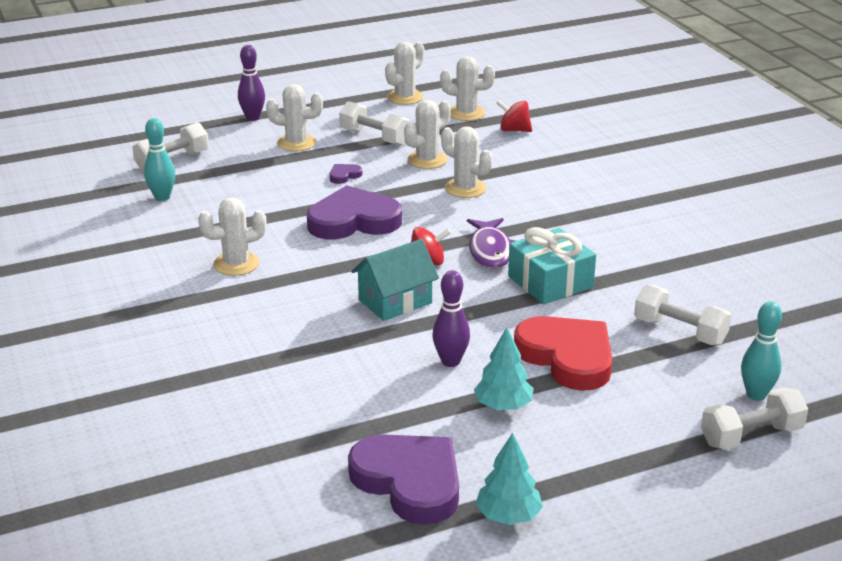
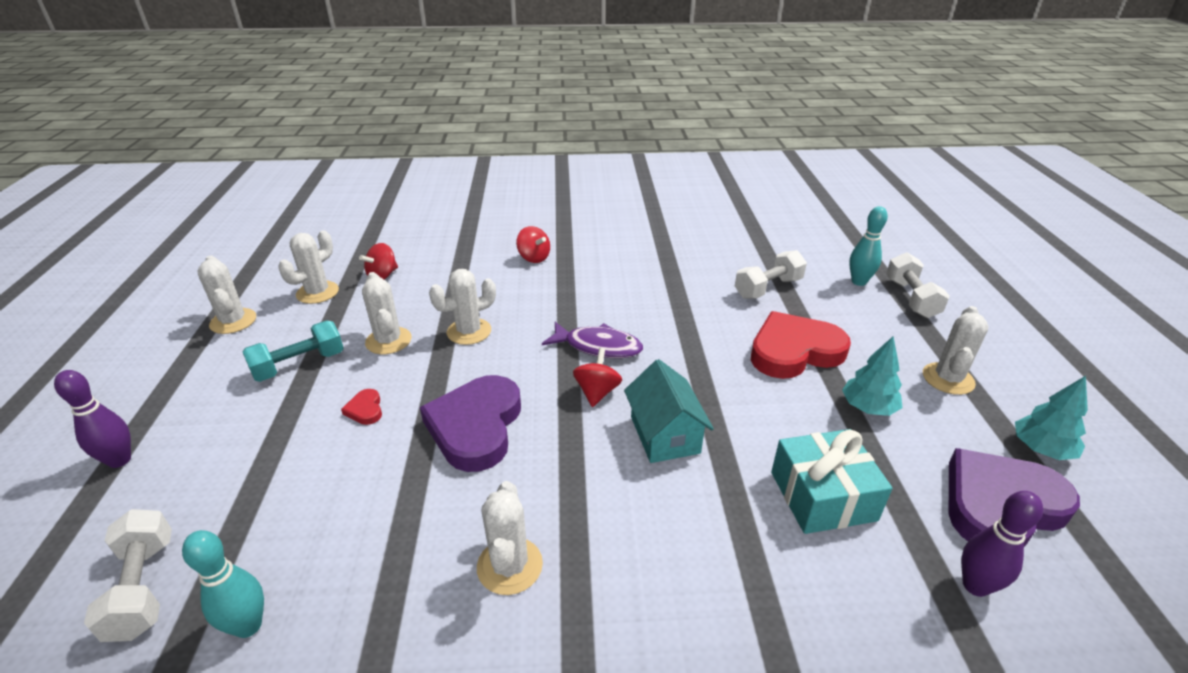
camera: 70 degrees left, 5 degrees up
white cactus [266,84,323,151] -> white cactus moved to [923,306,989,395]
purple heart [330,164,362,184] -> red heart [341,389,382,425]
white dumbbell [339,101,410,146] -> turquoise dumbbell [242,321,344,382]
purple bowling pin [433,270,470,367] -> purple bowling pin moved to [961,491,1043,597]
turquoise gift [508,227,596,305] -> turquoise gift moved to [771,429,893,534]
none -> red spinning top [516,226,550,263]

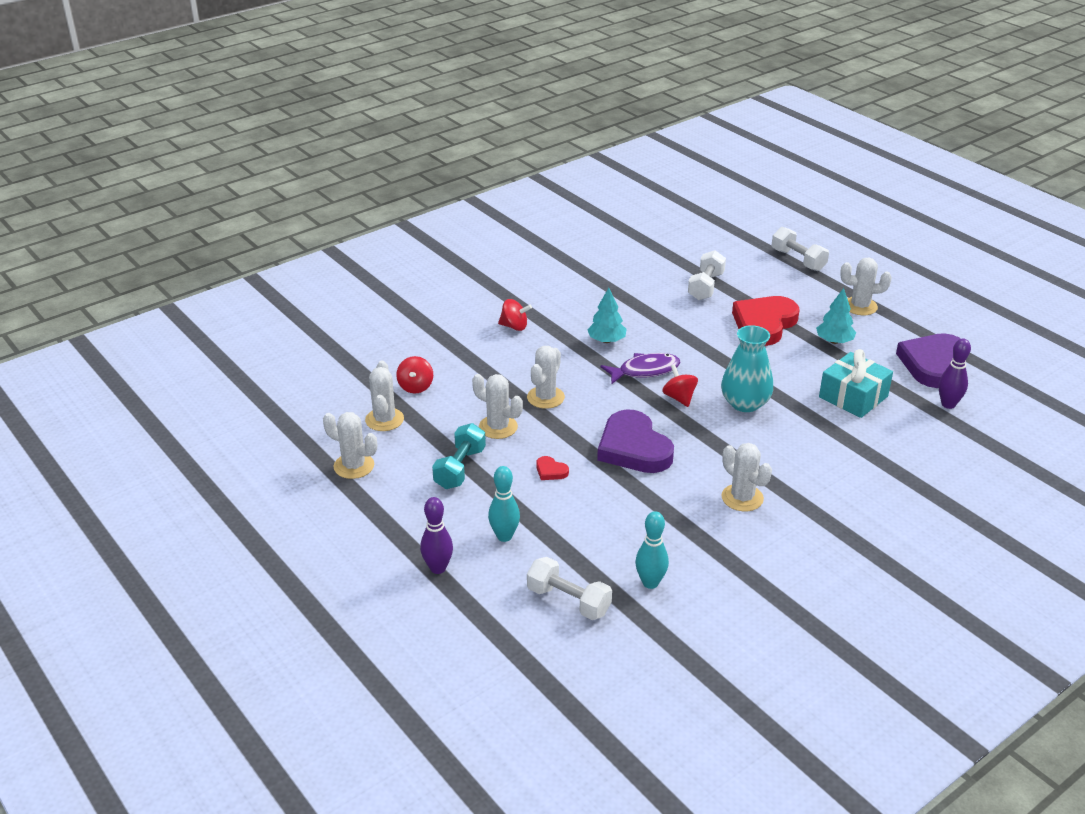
camera: 35 degrees left, 0 degrees up
turquoise house [624,359,714,463] -> turquoise vase [721,325,773,412]
turquoise bowling pin [849,206,888,286] -> turquoise bowling pin moved to [488,466,520,542]
white cactus [923,306,989,395] -> white cactus turned 75 degrees counterclockwise [840,257,892,315]
turquoise tree [1015,376,1088,460] -> turquoise tree moved to [587,288,627,343]

